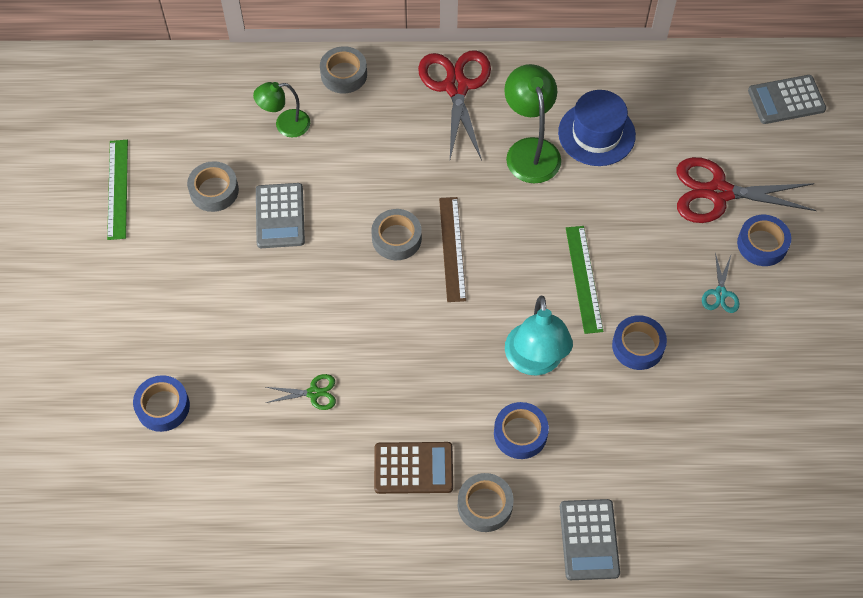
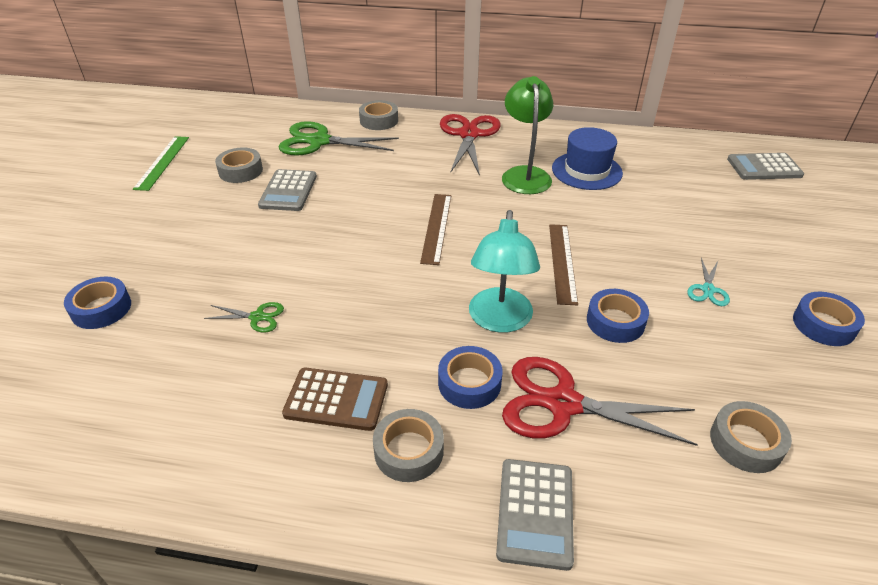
camera: 10 degrees right, 20 degrees down
green lamp [253,82,310,137] -> green scissors [279,121,399,156]
grey tape [371,209,422,260] -> grey tape moved to [710,401,792,473]
green ruler [566,226,603,334] -> brown ruler [549,224,578,305]
red scissors [676,157,817,223] -> red scissors moved to [502,357,698,446]
blue tape [737,215,791,266] -> blue tape moved to [793,292,865,346]

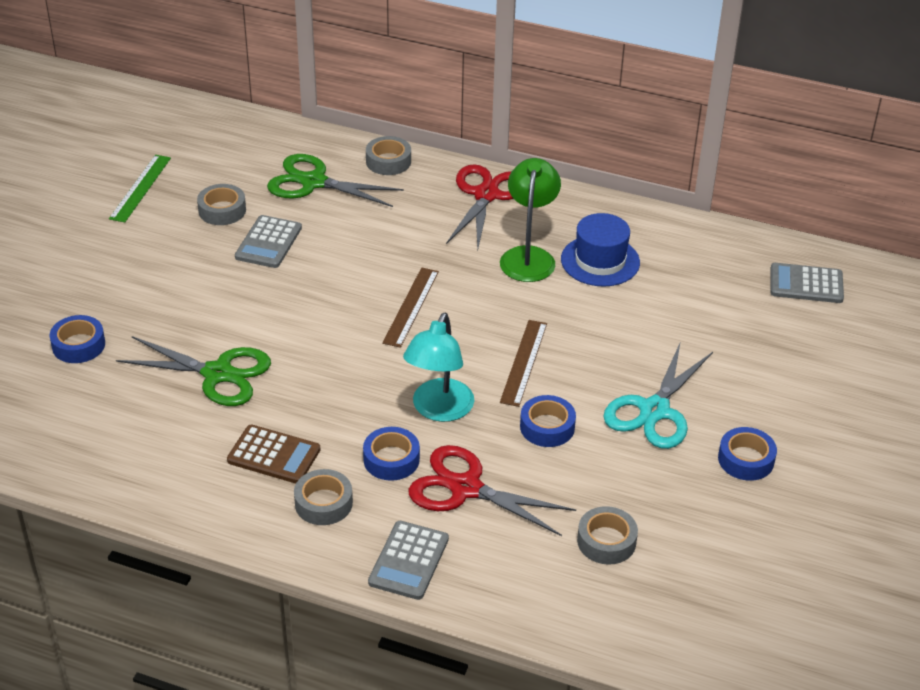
camera: 10 degrees right, 0 degrees up
green scissors [204,302,284,333] -> green scissors [116,336,271,406], size x2.13
turquoise scissors [687,258,730,306] -> turquoise scissors [603,341,713,449], size x2.13

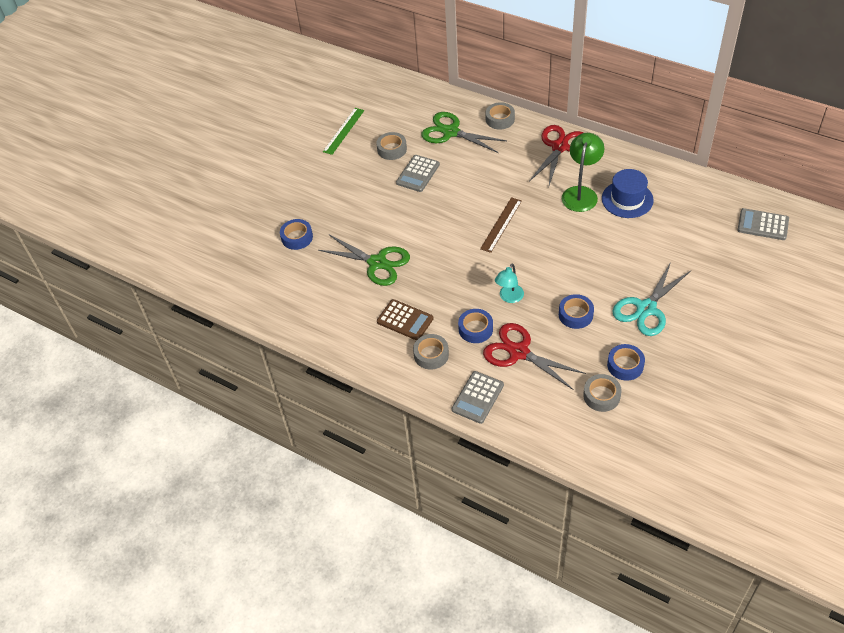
camera: 15 degrees right, 10 degrees up
turquoise lamp [403,313,474,422] -> turquoise lamp [495,263,524,303], size x0.64
brown ruler [500,320,547,407] -> none
blue tape [718,427,777,481] -> blue tape moved to [607,344,645,381]

